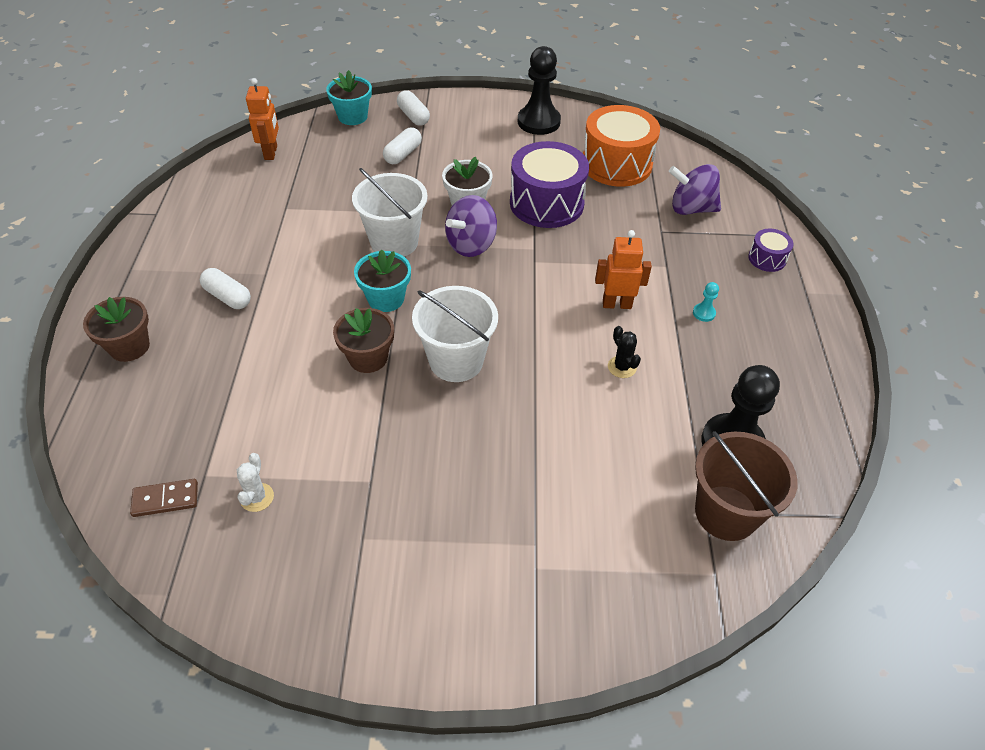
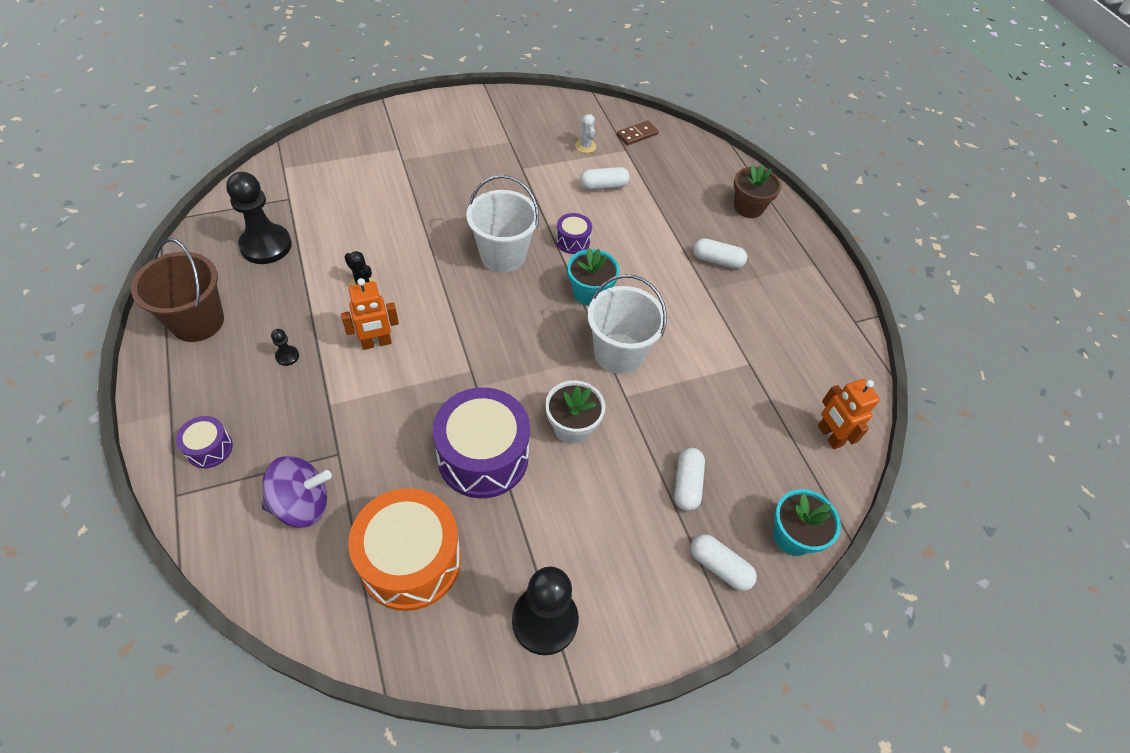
camera: 155 degrees right, 5 degrees up
brown flower pot [333,308,394,373] -> purple drum [556,213,592,254]
purple spinning top [445,195,497,257] -> none
turquoise pawn [693,282,719,322] -> black pawn [271,329,299,366]
brown bucket [695,431,798,541] -> brown bucket moved to [131,238,224,342]
none -> white capsule [580,167,630,190]

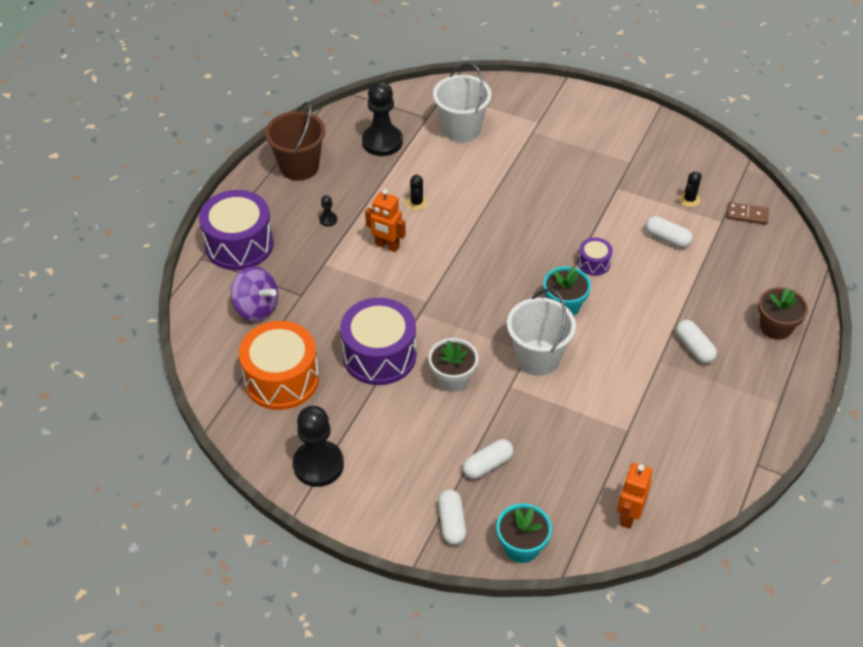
camera: 50 degrees right, 5 degrees down
purple drum [176,416,233,468] -> purple drum [199,190,274,270], size x2.12
white bucket [466,175,539,272] -> white bucket moved to [433,63,491,142]
white cactus [575,114,596,153] -> black cactus [679,172,702,207]

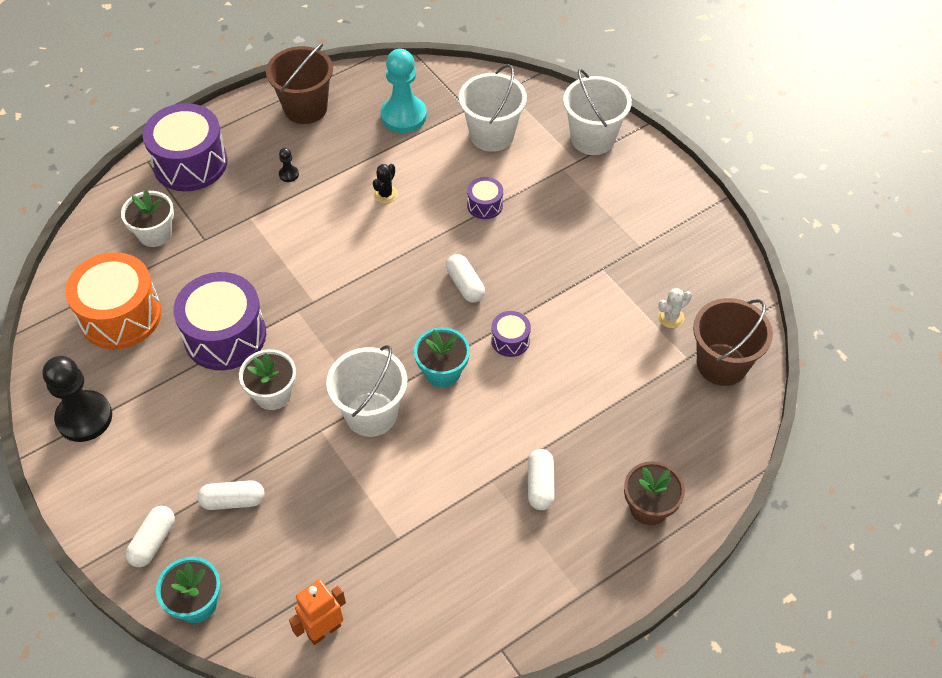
camera: 30 degrees right, 5 degrees up
purple spinning top [231,266,278,321] -> white flower pot [121,190,174,247]
black pawn [362,81,403,156] -> turquoise pawn [380,49,427,133]
orange robot [365,189,406,252] -> none
white capsule [645,216,693,248] -> white capsule moved to [446,254,485,303]
black cactus [679,172,702,207] -> white cactus [658,288,692,328]
brown domino [727,202,769,225] -> brown bucket [693,298,773,386]
none -> purple drum [467,177,503,219]
none -> white bucket [563,69,632,155]

